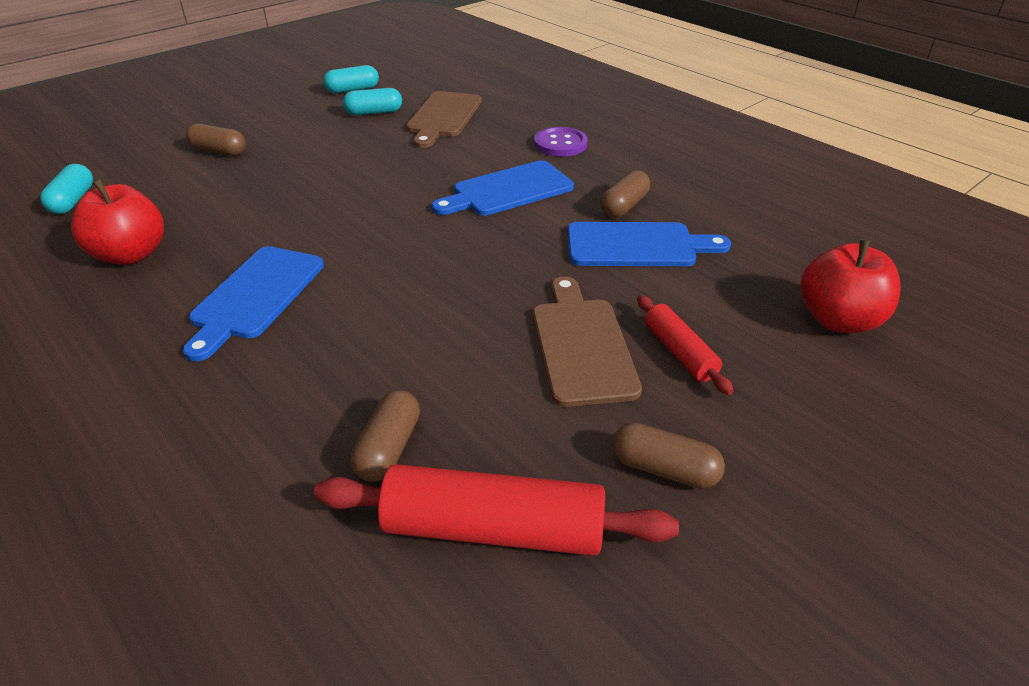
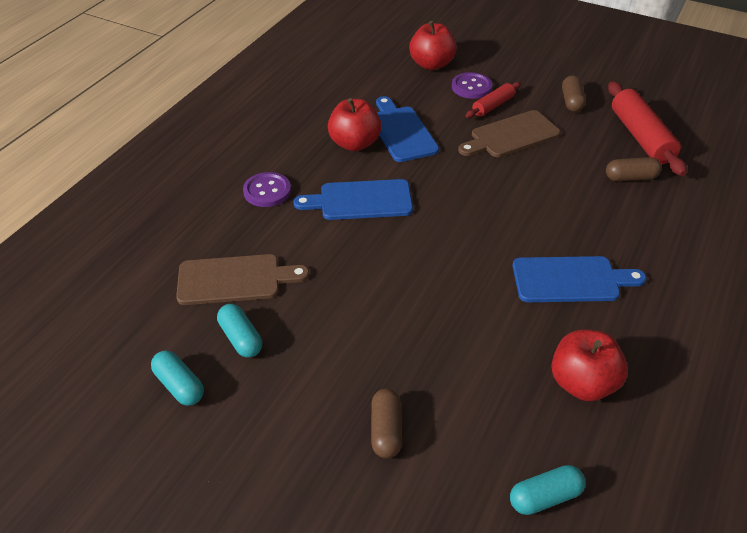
camera: 110 degrees left, 5 degrees up
blue cutting board [431,160,574,216] -> blue cutting board turned 135 degrees clockwise [293,179,413,220]
brown capsule [601,170,650,218] -> red apple [328,98,381,152]
none -> purple button [452,72,492,99]

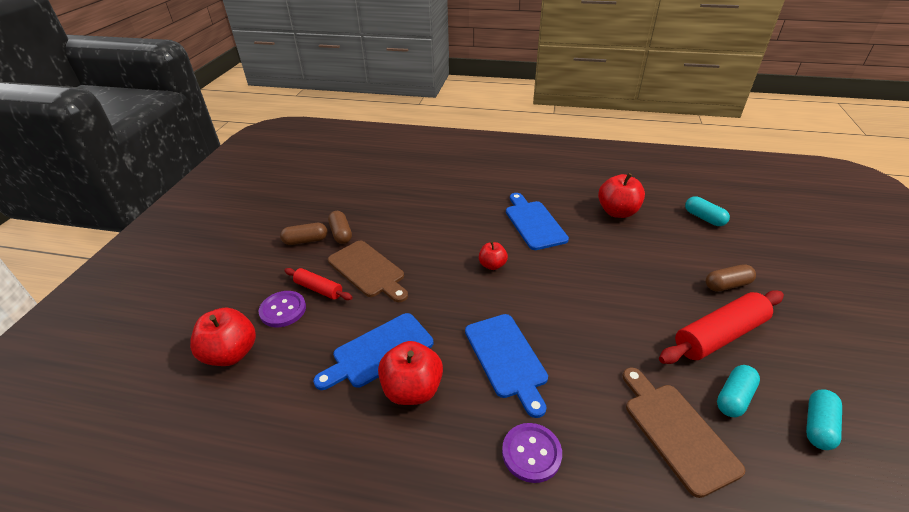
camera: 105 degrees left, 5 degrees down
brown capsule [606,157,661,181] -> brown capsule moved to [328,211,352,244]
red rolling pin [608,81,687,176] -> red rolling pin moved to [659,290,784,364]
none -> red apple [479,242,508,270]

